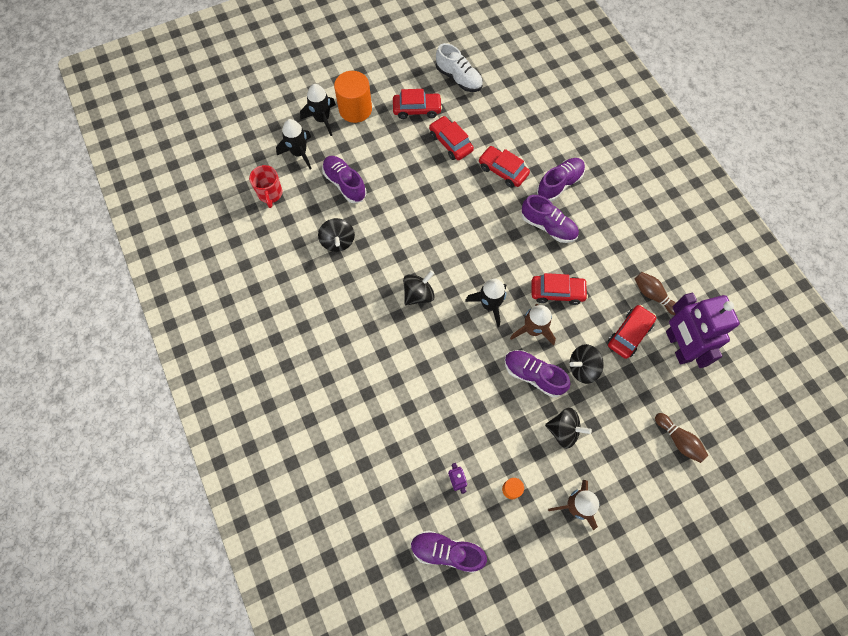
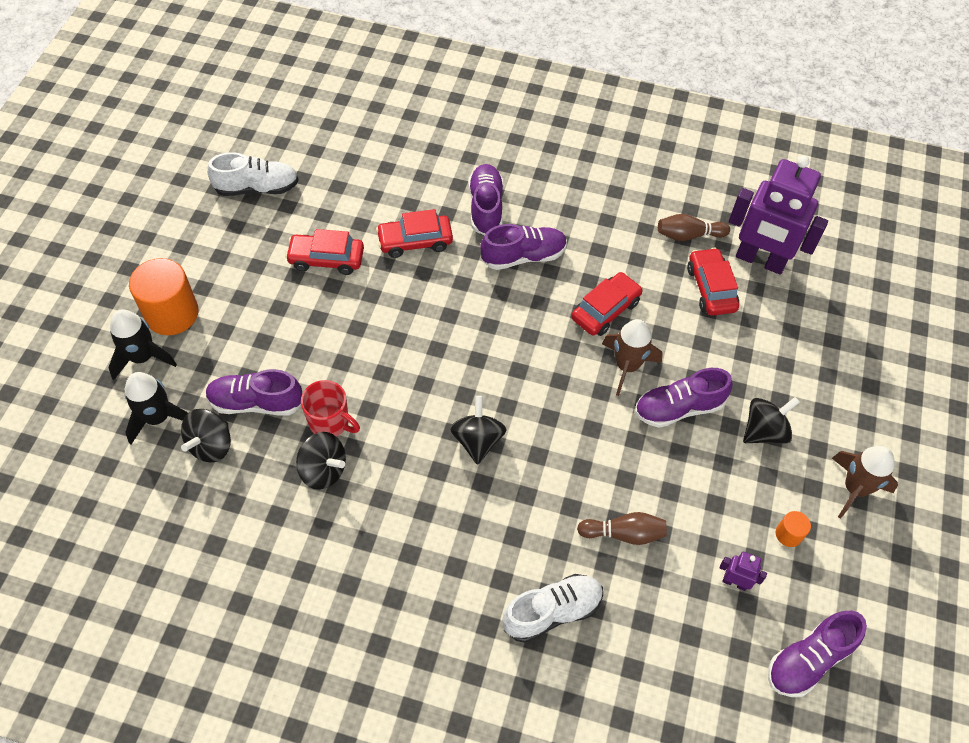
camera: 50 degrees left, 10 degrees down
red mug [249,165,282,208] -> red mug moved to [301,380,360,436]
red car [393,89,442,119] -> none
black rocket [465,279,506,327] -> none
black spinning top [570,344,604,384] -> black spinning top moved to [181,409,231,462]
brown bowling pin [655,413,709,463] -> brown bowling pin moved to [577,512,667,545]
none -> white shoe [502,574,603,643]

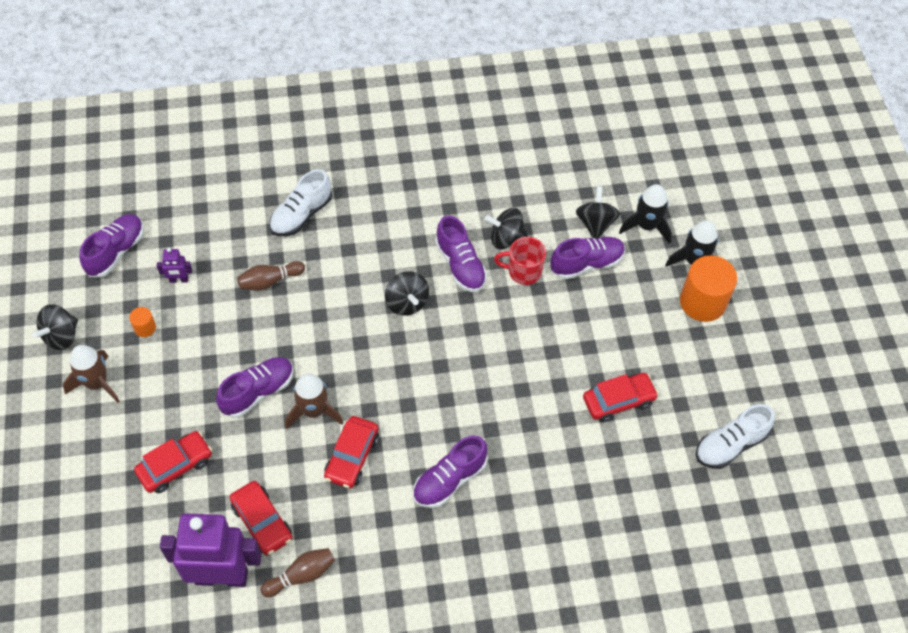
camera: 155 degrees right, 0 degrees up
red car [376,209,453,258] -> red car moved to [134,431,212,493]
purple shoe [468,164,503,235] -> purple shoe moved to [435,215,487,292]
black spinning top [743,397,800,444] -> black spinning top moved to [32,304,78,350]

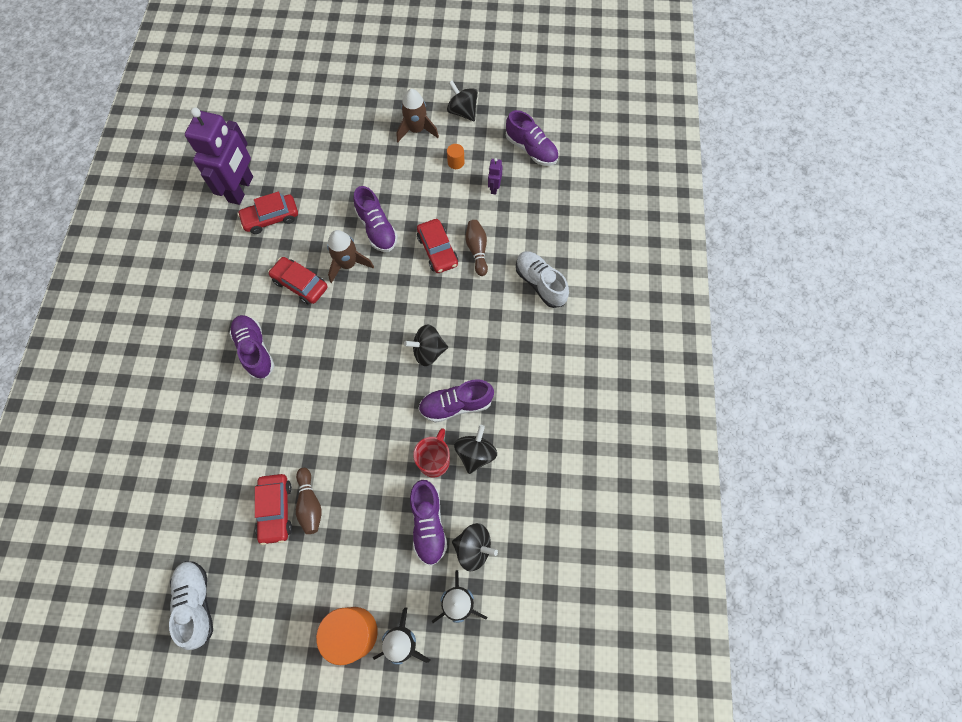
camera: 105 degrees right, 10 degrees up
red car [134,431,212,493] -> red car moved to [417,219,458,273]
brown bowling pin [261,548,335,597] -> brown bowling pin moved to [296,468,322,534]

